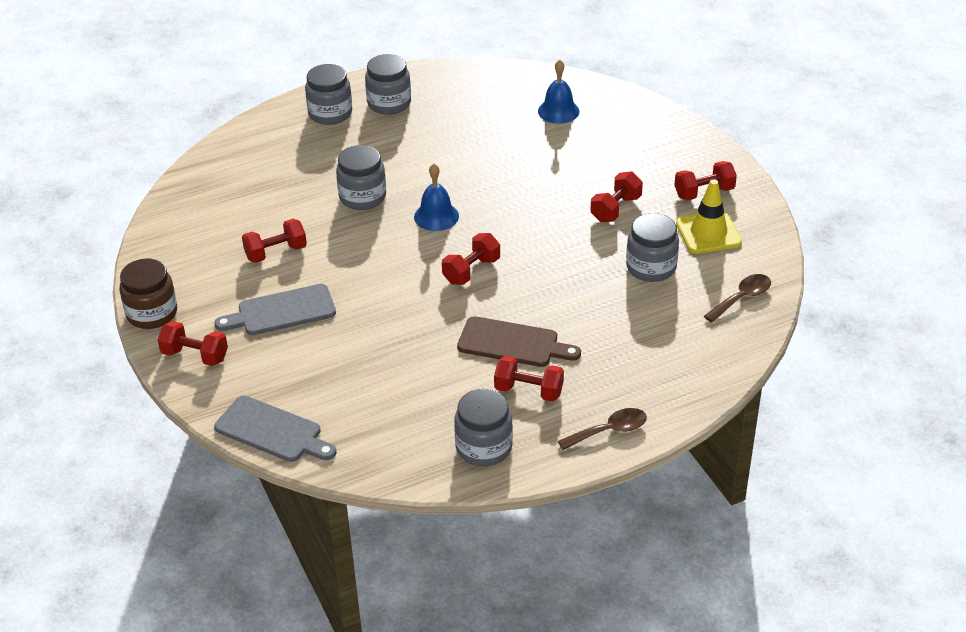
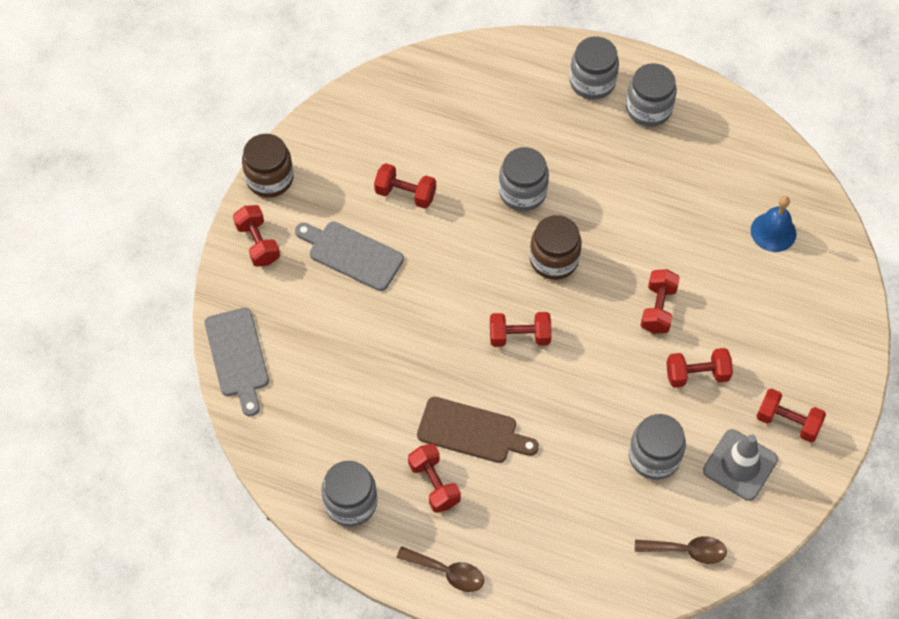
camera: 45 degrees right, 20 degrees up
blue bell [414,164,459,231] -> brown jar [530,215,582,280]
brown cutting board [457,316,581,367] -> brown cutting board turned 45 degrees counterclockwise [417,397,539,463]
yellow traffic cone [676,179,742,254] -> grey traffic cone [703,429,778,501]
none -> red dumbbell [640,269,680,334]

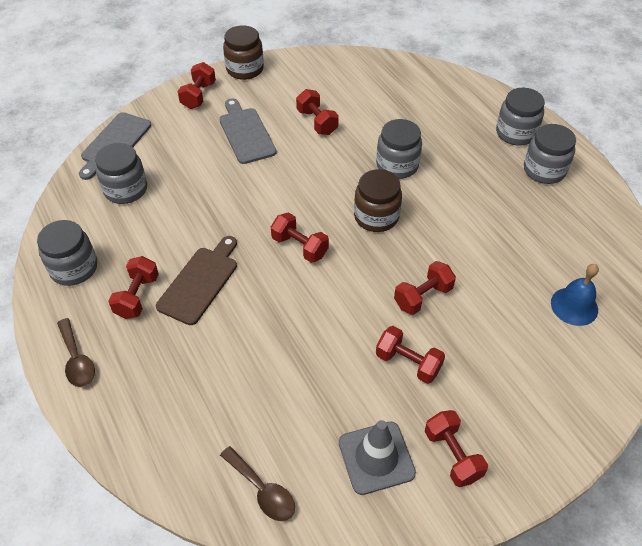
camera: 40 degrees right, 10 degrees down
brown cutting board [417,397,539,463] -> brown cutting board turned 120 degrees counterclockwise [156,236,237,325]
grey jar [629,414,686,480] -> grey jar moved to [95,143,147,204]

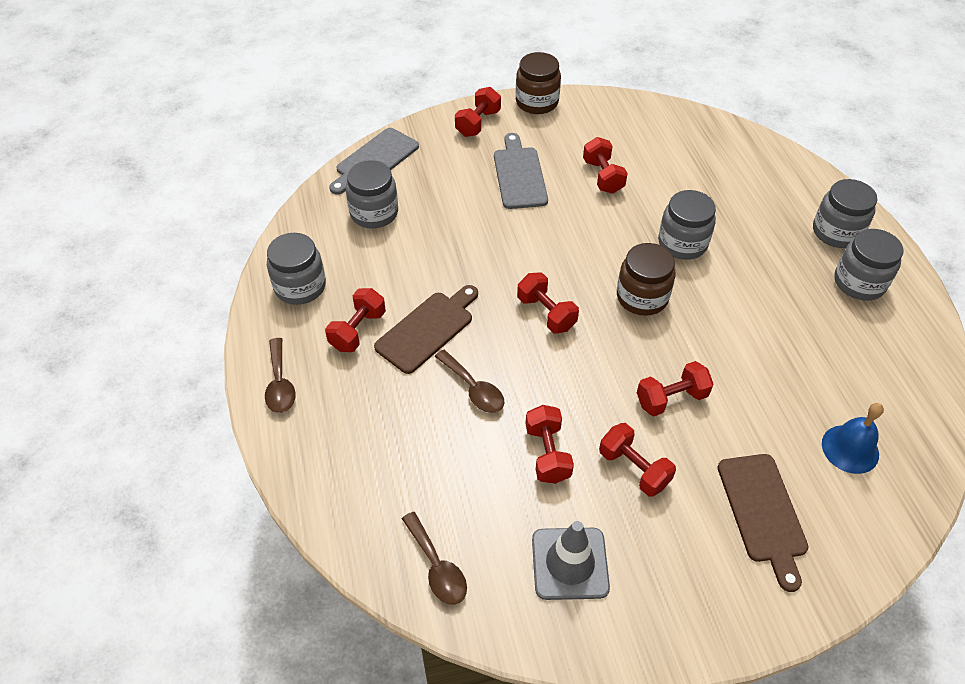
camera: 15 degrees right, 0 degrees up
red dumbbell [425,410,488,487] -> red dumbbell moved to [525,405,574,484]
none -> brown spoon [434,350,504,413]
none -> brown cutting board [718,454,809,592]

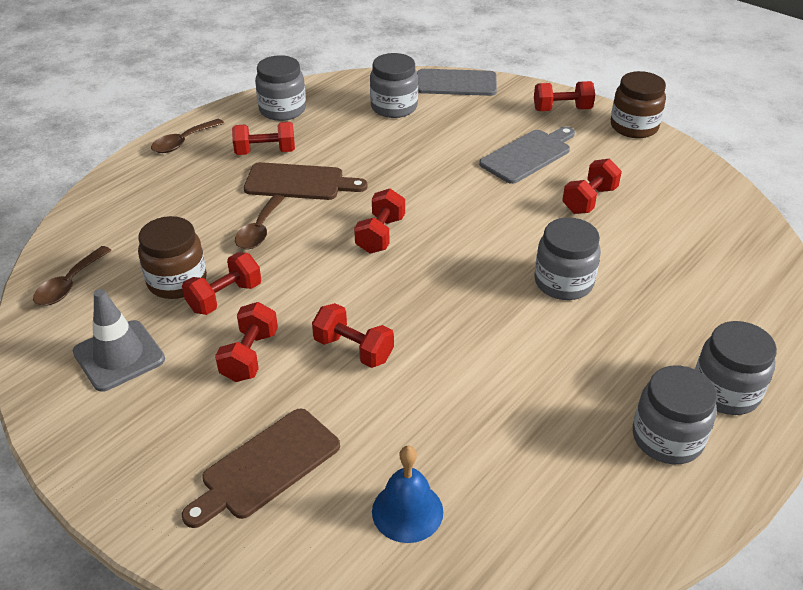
camera: 55 degrees right, 10 degrees down
brown jar [617,243,676,316] -> brown jar moved to [138,216,207,299]

